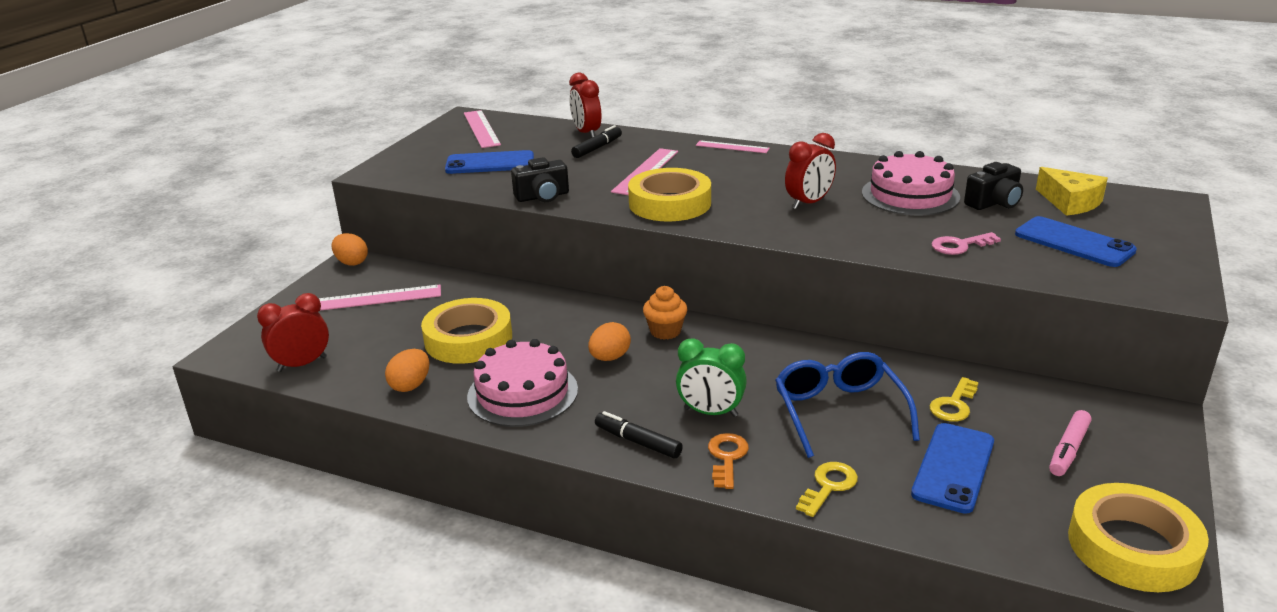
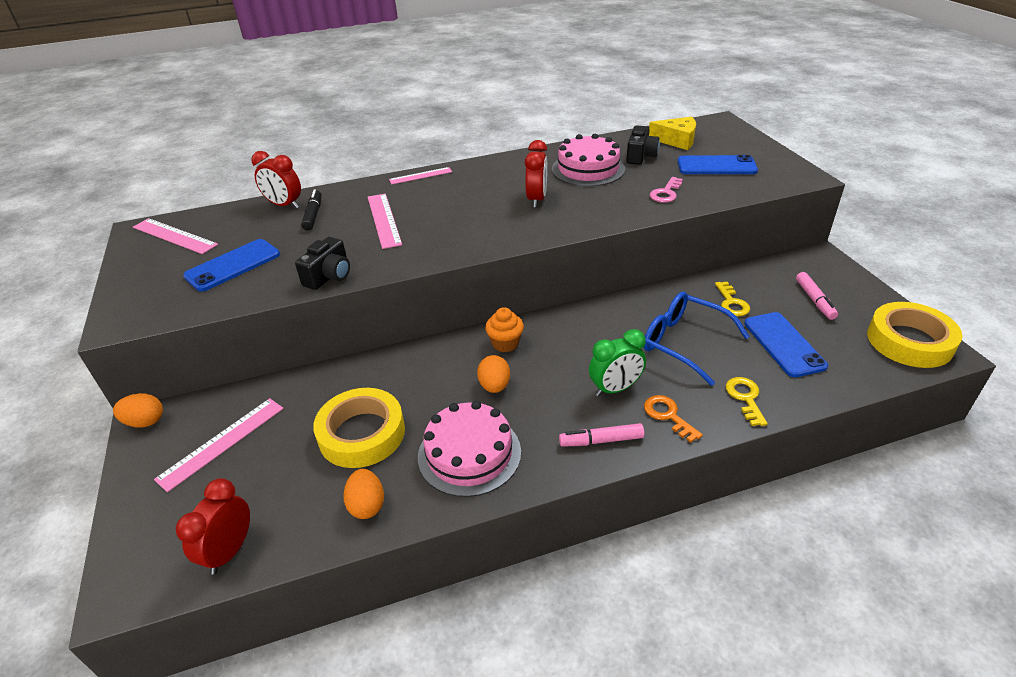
camera: 40 degrees left, 10 degrees up
black marker [595,411,683,458] -> pink marker [559,423,644,447]
yellow tape [628,168,711,221] -> none

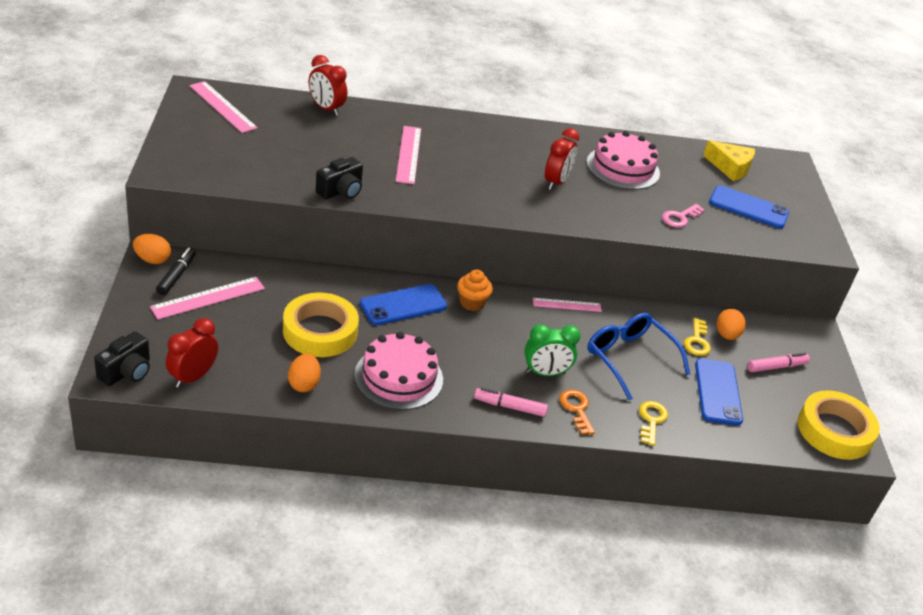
camera: 10 degrees right, 0 degrees up
blue phone [183,239,280,292] -> blue phone moved to [360,284,447,325]
black marker [301,190,322,231] -> black marker moved to [156,247,196,295]
pink ruler [389,167,452,184] -> pink ruler moved to [533,298,602,312]
orange egg [477,355,510,393] -> orange egg moved to [717,309,746,340]
black camera [626,126,660,165] -> black camera moved to [94,331,150,386]
pink marker [796,272,838,320] -> pink marker turned 120 degrees counterclockwise [747,352,810,372]

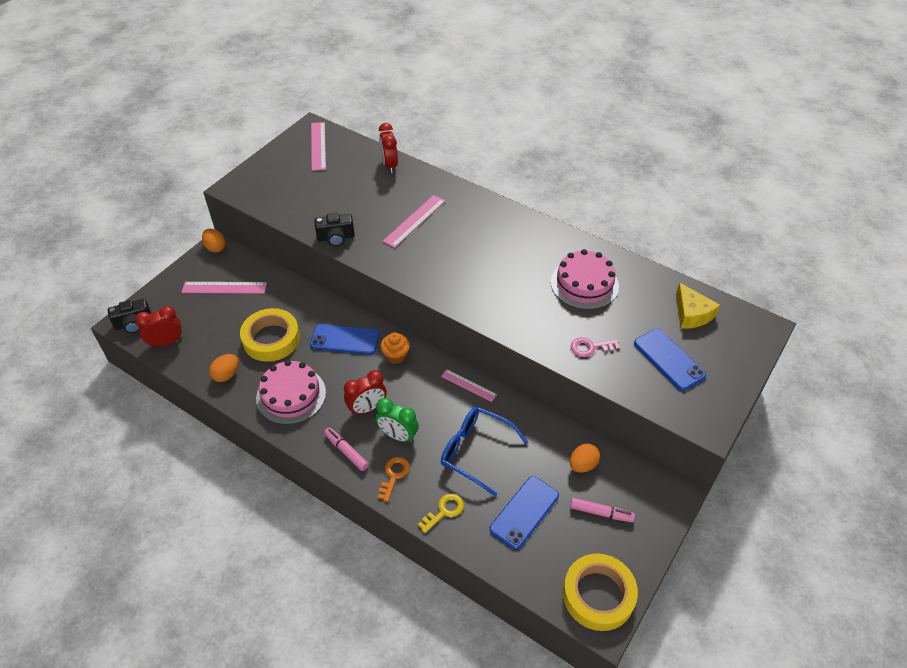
camera: 40 degrees right, 10 degrees up
black marker [156,247,196,295] -> none
red clock [545,128,579,190] -> red clock moved to [344,370,387,416]
blue glasses [587,313,690,400] -> blue glasses turned 60 degrees counterclockwise [441,407,529,496]
yellow key [684,318,711,356] -> none

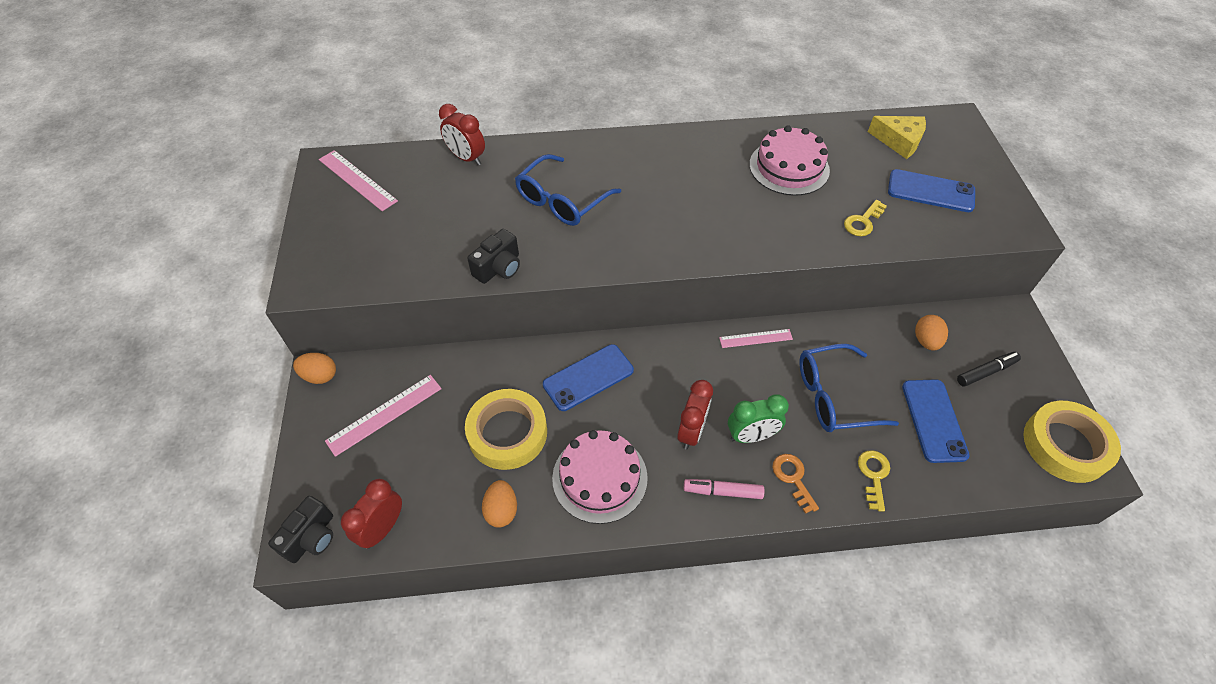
camera: 40 degrees left, 5 degrees up
orange cupcake [380,332,410,364] -> none
pink ruler [383,195,445,248] -> blue glasses [515,154,621,226]
pink marker [570,498,635,522] -> black marker [957,352,1021,386]
pink key [571,337,620,357] -> yellow key [844,200,887,236]

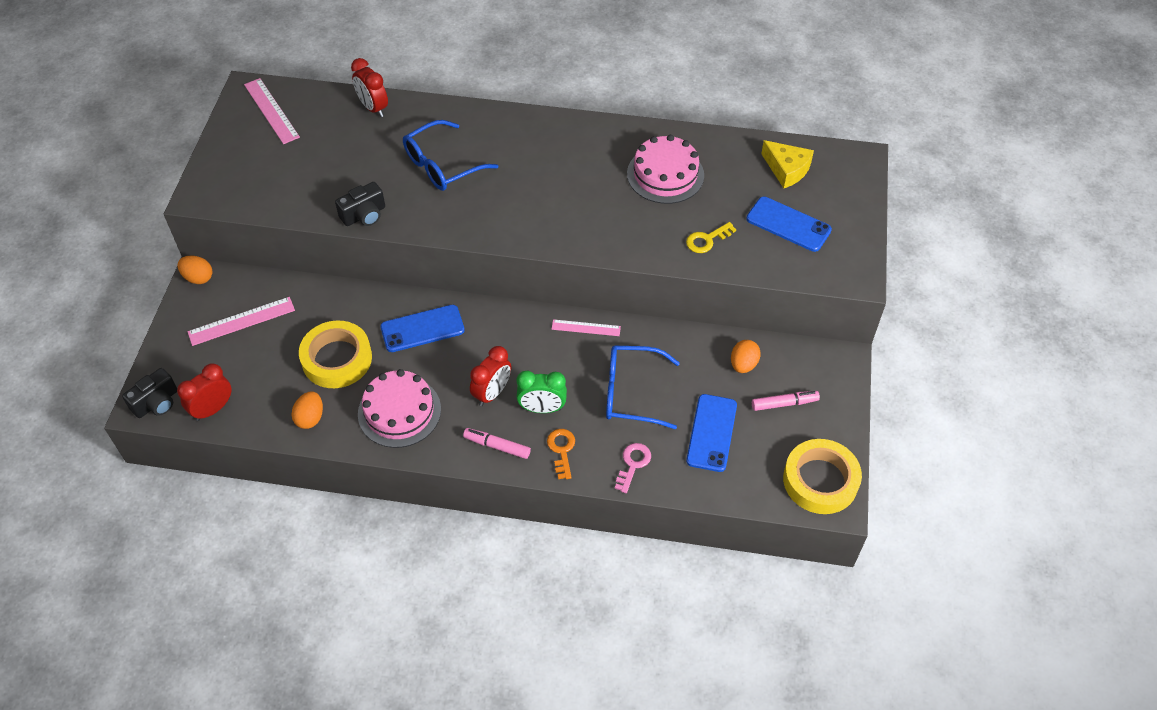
camera: 15 degrees right, 0 degrees up
yellow key [858,450,890,512] -> pink key [615,443,651,493]
black marker [957,352,1021,386] -> pink marker [752,391,820,411]

